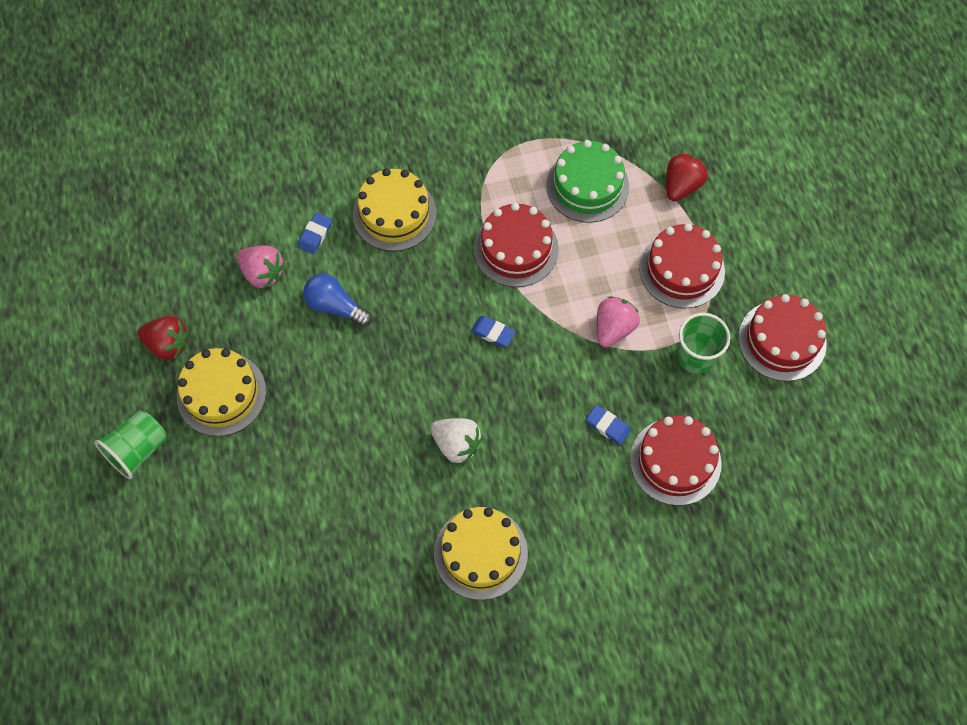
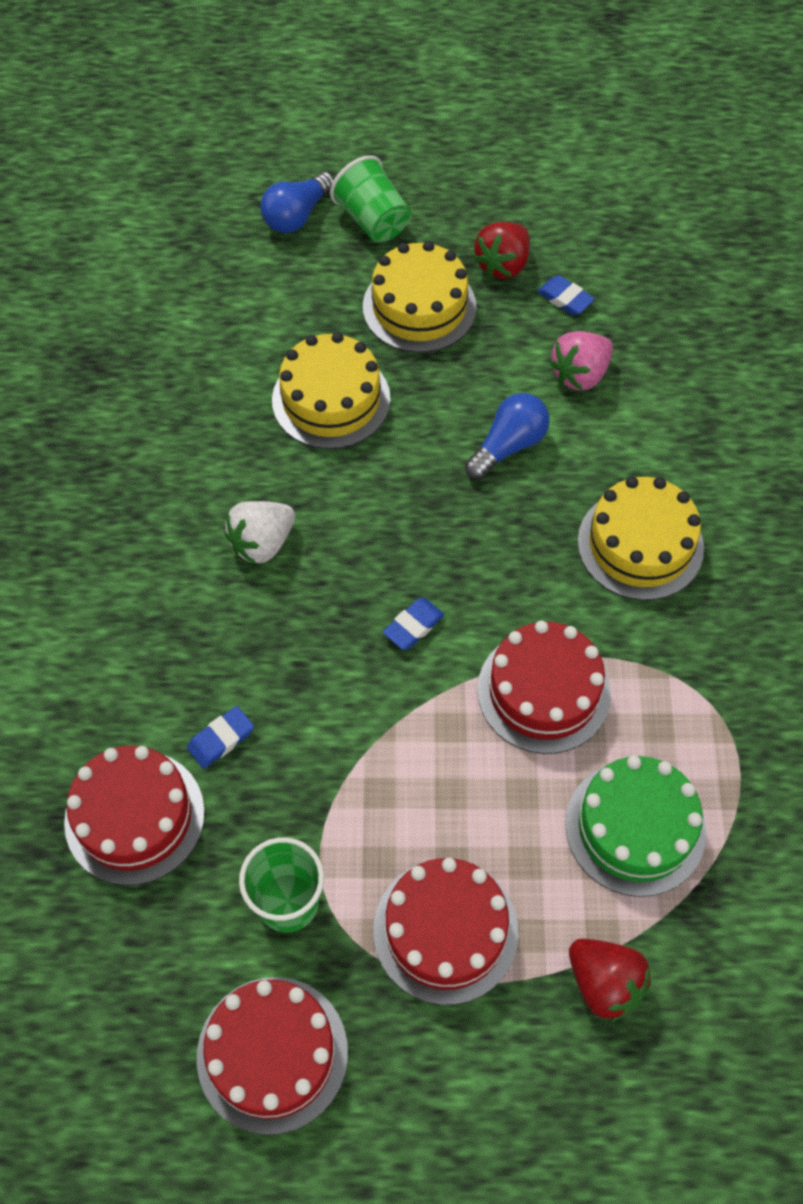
camera: 105 degrees right, 5 degrees down
blue eraser [298,212,332,254] -> blue eraser moved to [537,275,595,315]
yellow cake [434,507,528,600] -> yellow cake moved to [272,332,391,449]
pink strawberry [597,296,640,347] -> none
none -> blue light bulb [260,172,334,233]

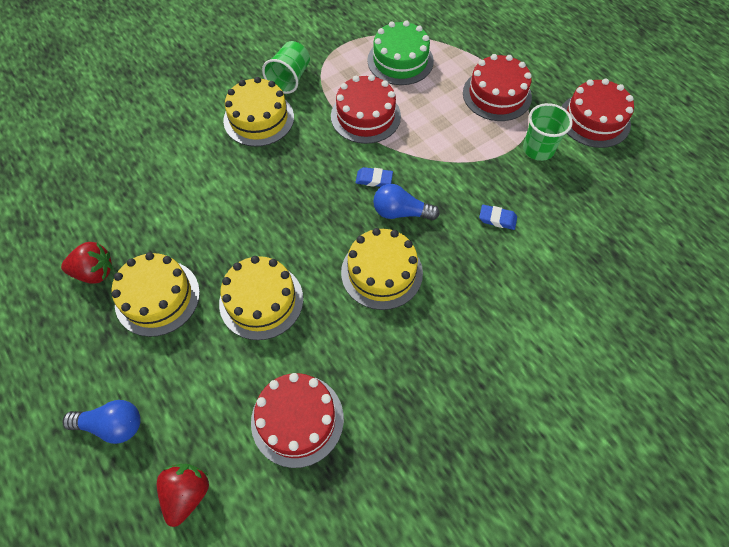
camera: 125 degrees left, 0 degrees up
red cake [64,746,205,885] -> red cake moved to [251,373,344,468]
white strawberry [224,501,295,564] -> yellow cake [341,228,423,310]
green cup [330,155,411,242] -> green cup moved to [262,41,310,94]
blue light bulb [465,393,550,479] -> blue light bulb moved to [373,184,440,220]
blue eraser [537,275,595,315] -> none
pink strawberry [549,331,613,390] -> none
red strawberry [569,939,651,1022] -> red strawberry moved to [157,464,209,527]

